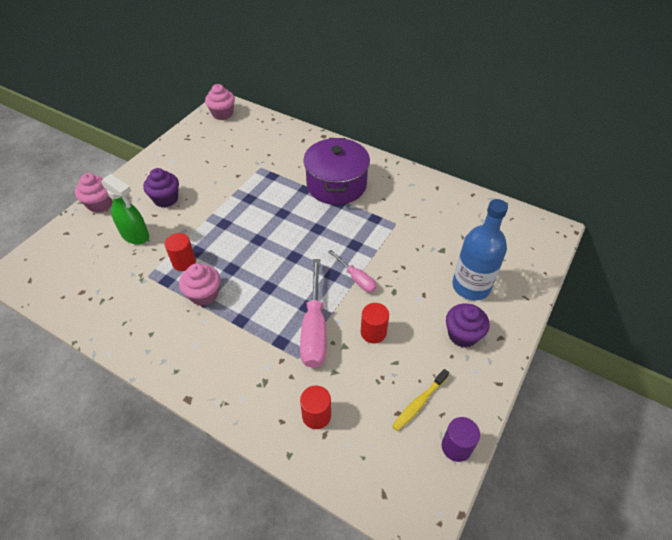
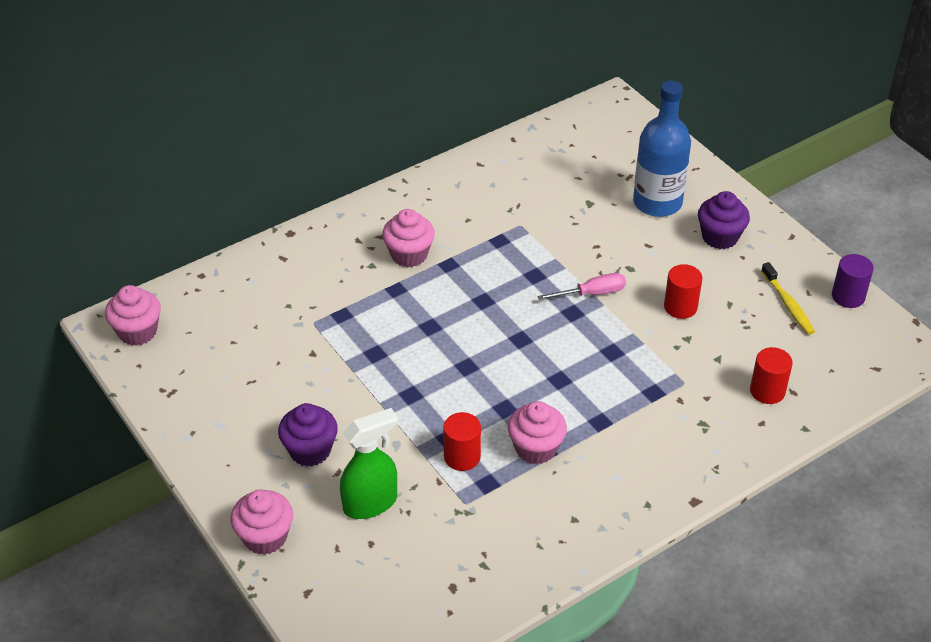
camera: 65 degrees left, 5 degrees down
pink screwdriver [300,259,326,368] -> none
purple pot [303,138,370,205] -> pink cupcake [382,209,435,267]

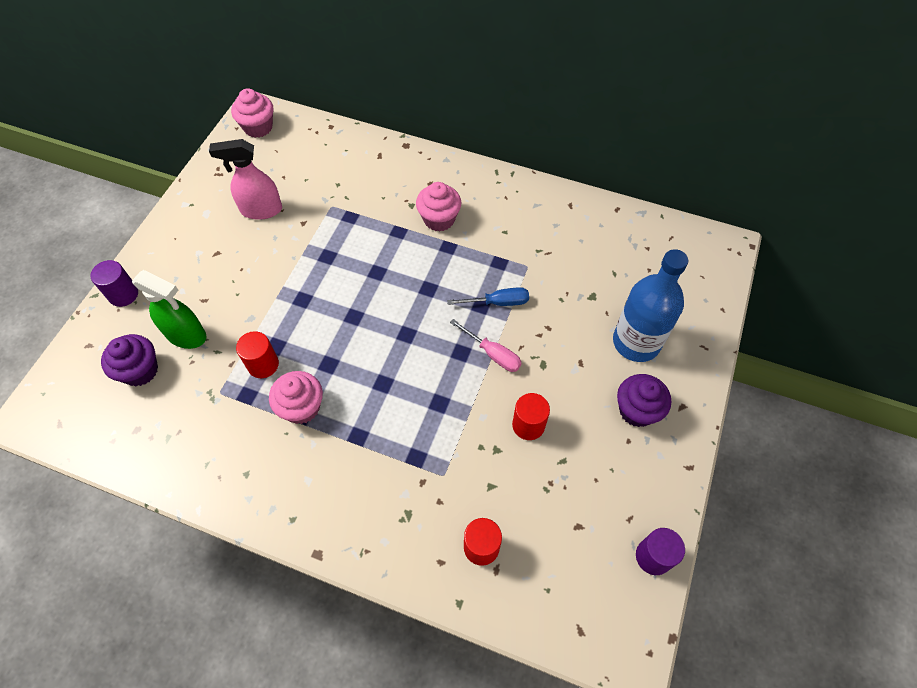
camera: 55 degrees right, 15 degrees up
pink cupcake [231,490,293,555] -> purple cylinder [91,260,138,307]
purple cupcake [278,403,338,467] -> purple cupcake moved to [101,334,158,386]
yellow toothbrush [761,262,815,335] -> none
none -> pink spray bottle [209,139,282,220]
none -> blue screwdriver [447,287,529,306]

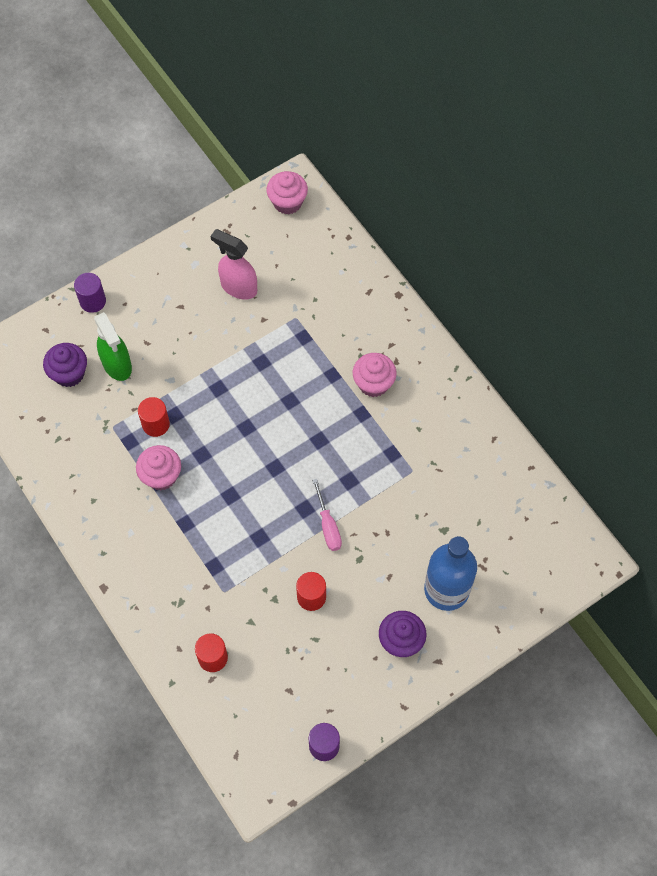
camera: 35 degrees right, 5 degrees up
blue screwdriver [447,287,529,306] -> none

